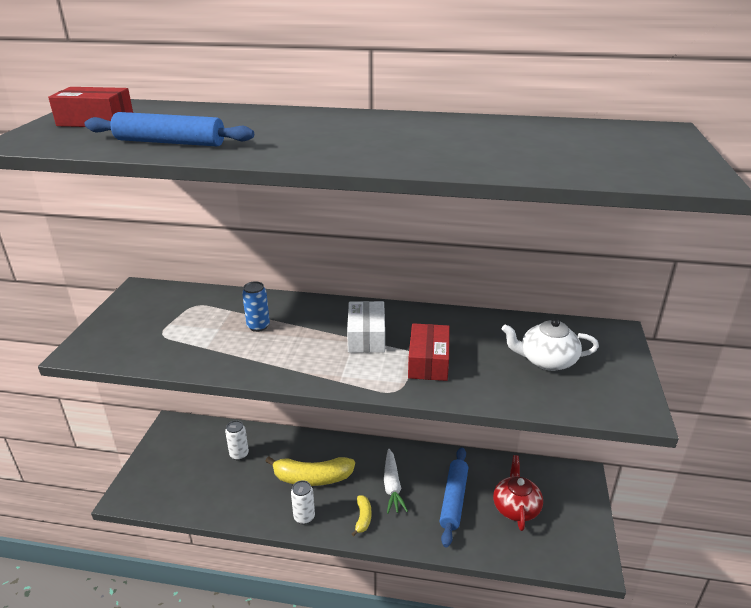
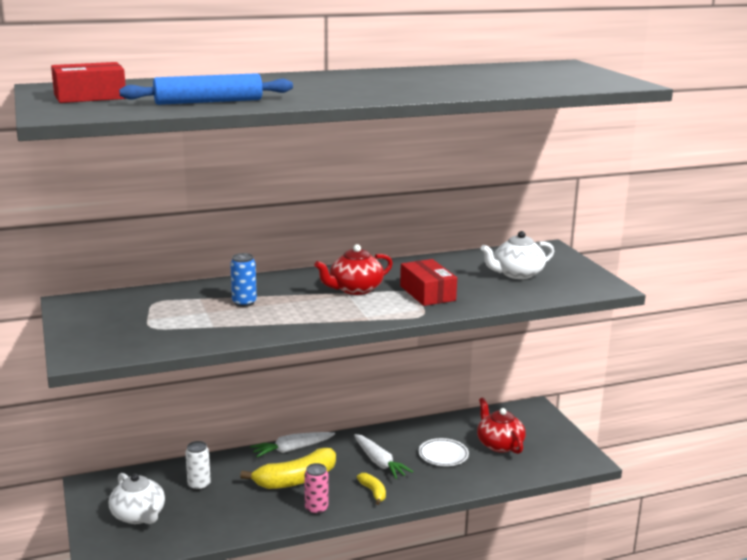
camera: 30 degrees left, 10 degrees down
white can [291,480,315,524] -> pink can [304,463,328,515]
white box [347,301,385,353] -> red teapot [314,244,393,295]
blue rolling pin [440,447,468,547] -> white plate [418,438,469,466]
none -> white teapot [108,473,165,524]
none -> white carrot [250,432,335,457]

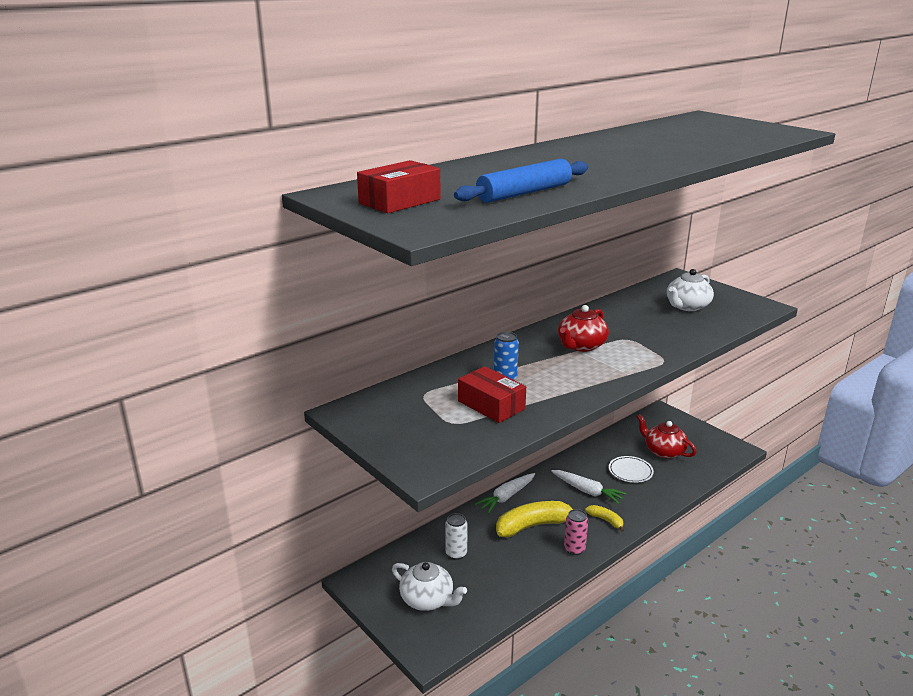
camera: 20 degrees left, 5 degrees up
yellow banana [240,448,336,489] -> yellow banana turned 150 degrees counterclockwise [496,501,573,538]
red box [400,259,457,306] -> red box moved to [458,366,526,423]

